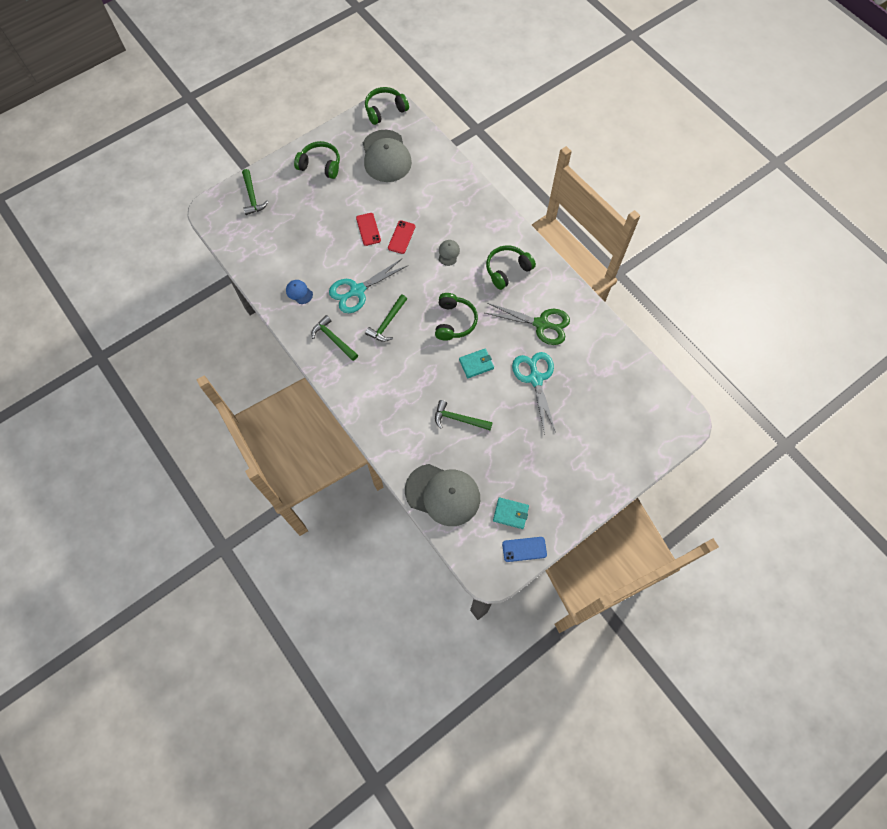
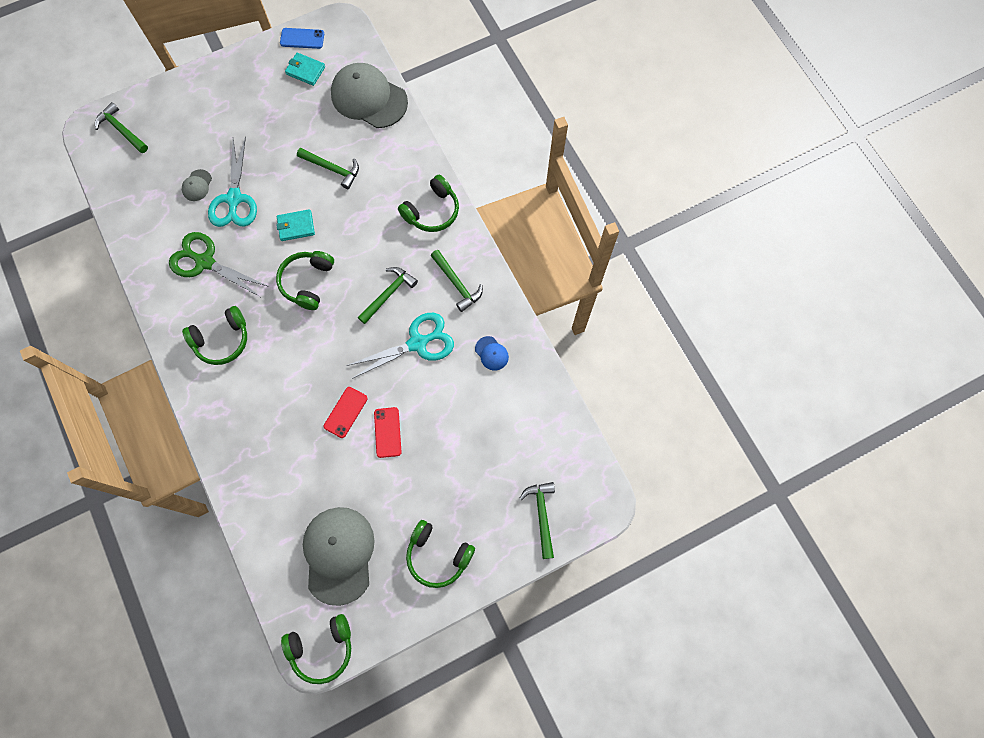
camera: 170 degrees left, 5 degrees up
grey cap [439,240,460,266] -> grey cap moved to [182,169,212,201]
none -> green hammer [95,102,148,153]
none -> green headphones [398,175,459,232]

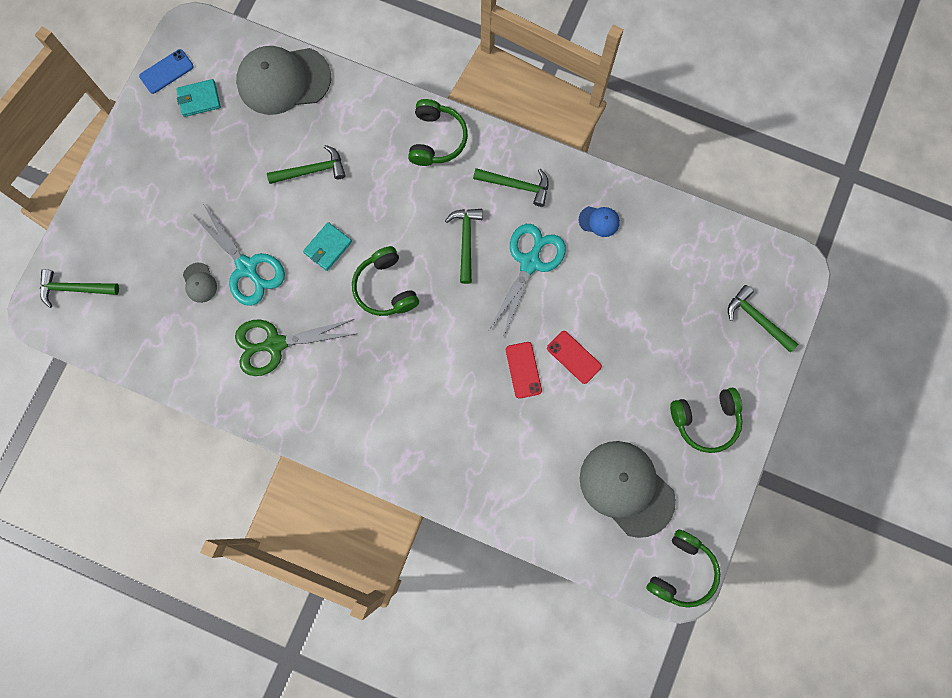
camera: 40 degrees left, 5 degrees up
green headphones [182,306,247,365] -> none

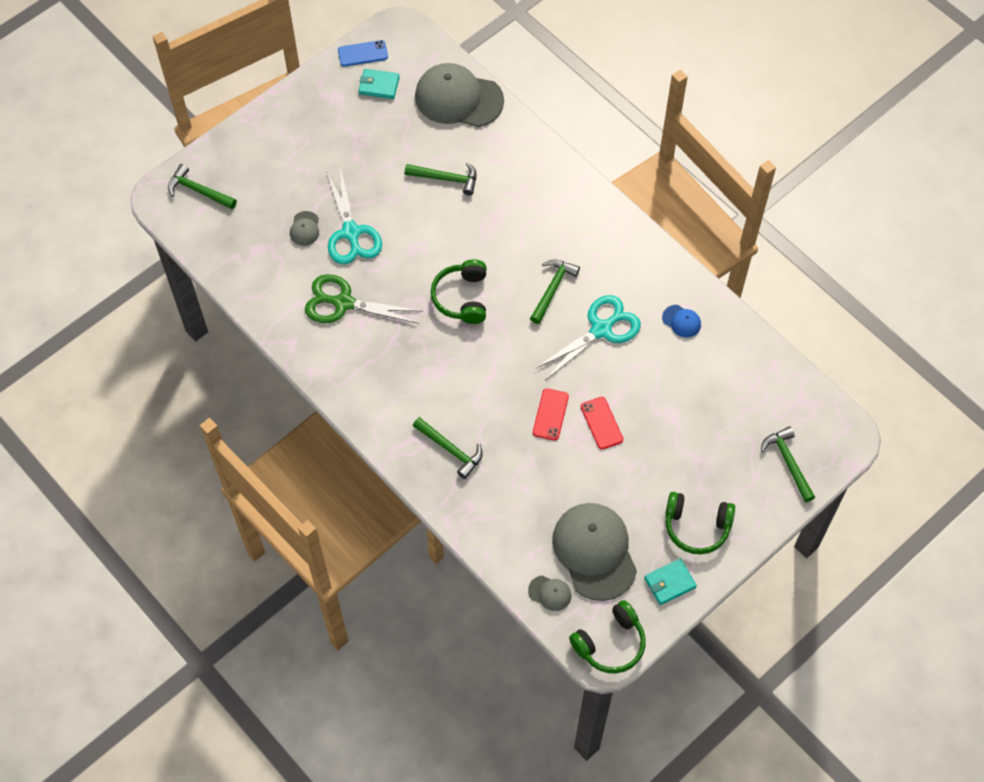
camera: 25 degrees right, 15 degrees down
turquoise wallet [303,222,352,271] -> turquoise wallet moved to [644,559,697,605]
green headphones [408,99,468,166] -> none
green hammer [473,168,549,207] -> green hammer moved to [413,417,483,479]
none -> grey cap [528,576,571,611]

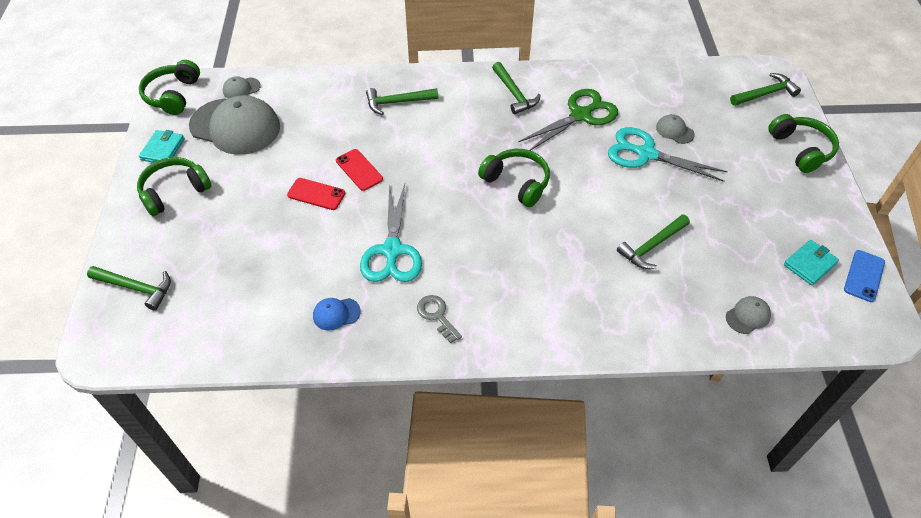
camera: 130 degrees right, 10 degrees down
grey cap [415,63,504,127] -> grey cap [726,296,771,334], size x0.42
green hammer [530,260,580,324] -> green hammer moved to [492,62,541,114]
none -> grey key [417,295,462,343]
none -> green headphones [768,114,839,173]

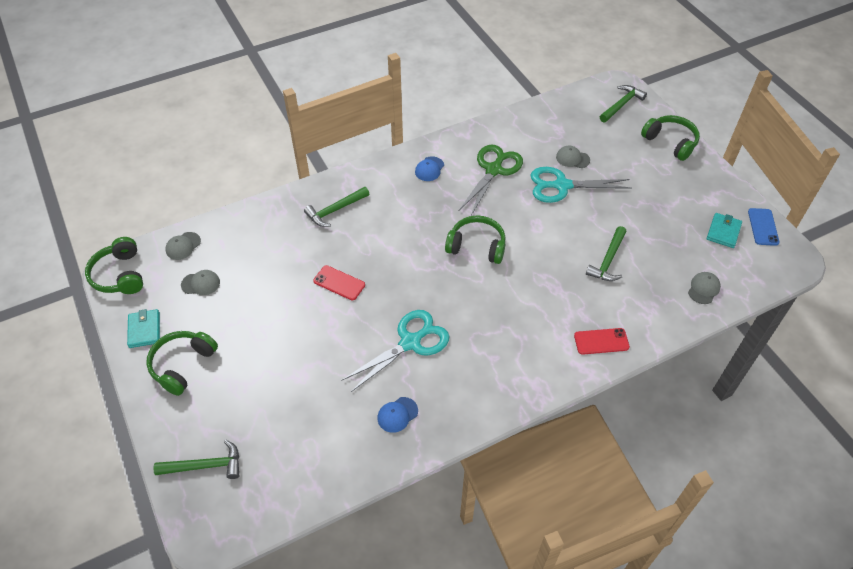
camera: 25 degrees left, 0 degrees up
grey cap [189,95,280,155] -> grey cap [181,270,220,295], size x0.42
red phone [287,178,345,210] -> red phone moved to [574,328,630,355]
turquoise scissors [360,184,422,282] -> turquoise scissors turned 105 degrees counterclockwise [341,310,449,392]
grey key [417,295,462,343] -> none
green hammer [492,62,541,114] -> blue cap [415,156,444,181]

